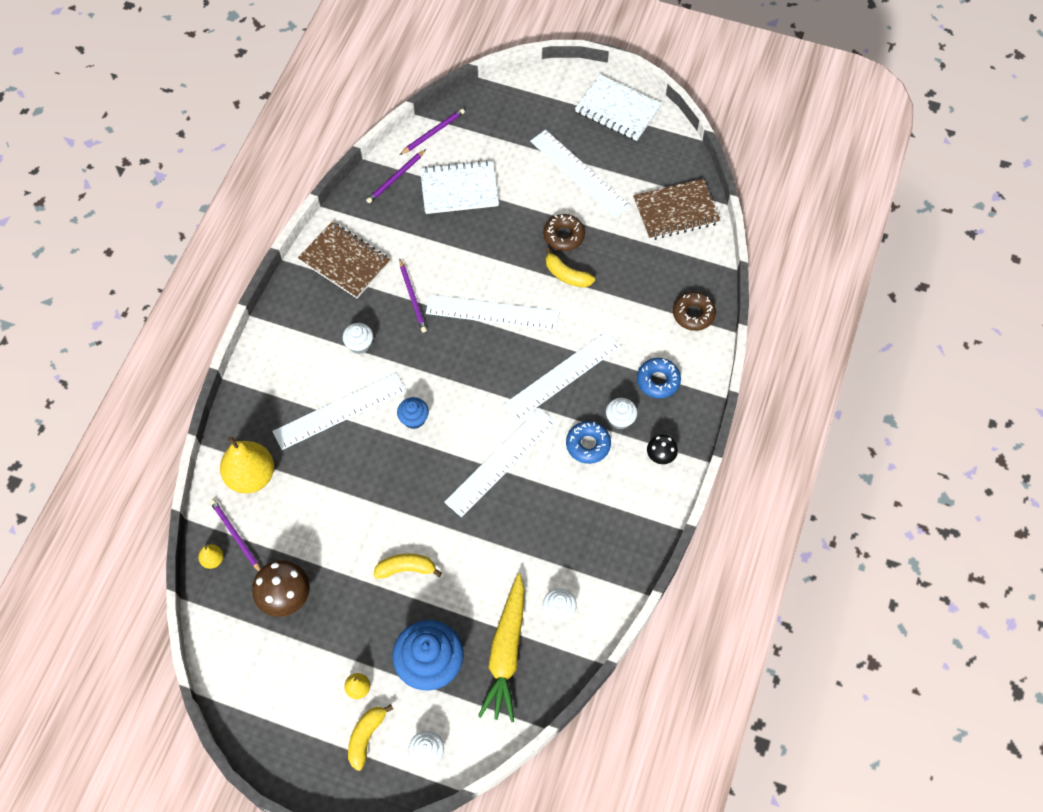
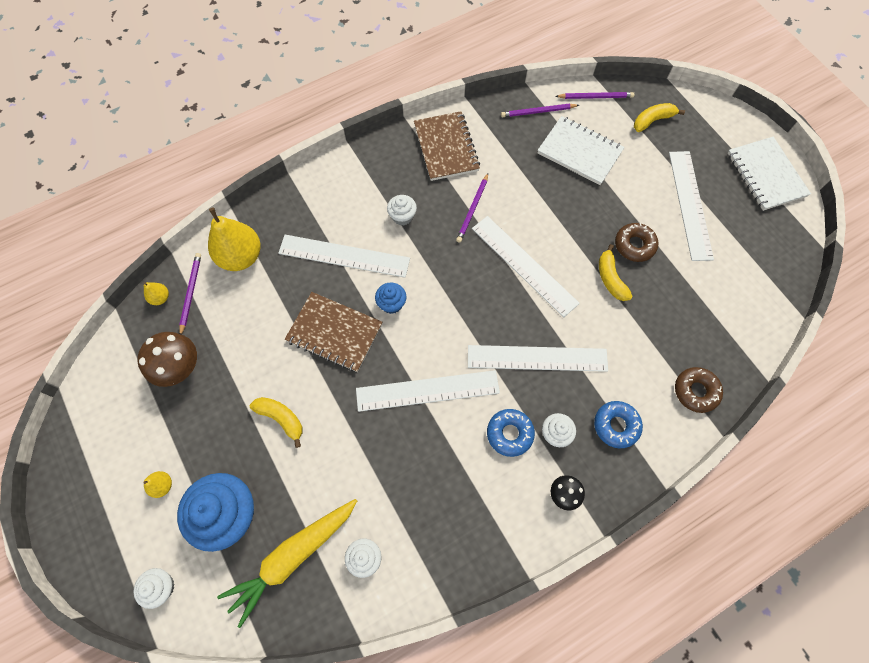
camera: 40 degrees right, 5 degrees up
yellow banana [348,704,393,771] -> yellow banana moved to [634,103,685,132]
brown notebook [633,179,721,240] -> brown notebook moved to [285,292,383,372]

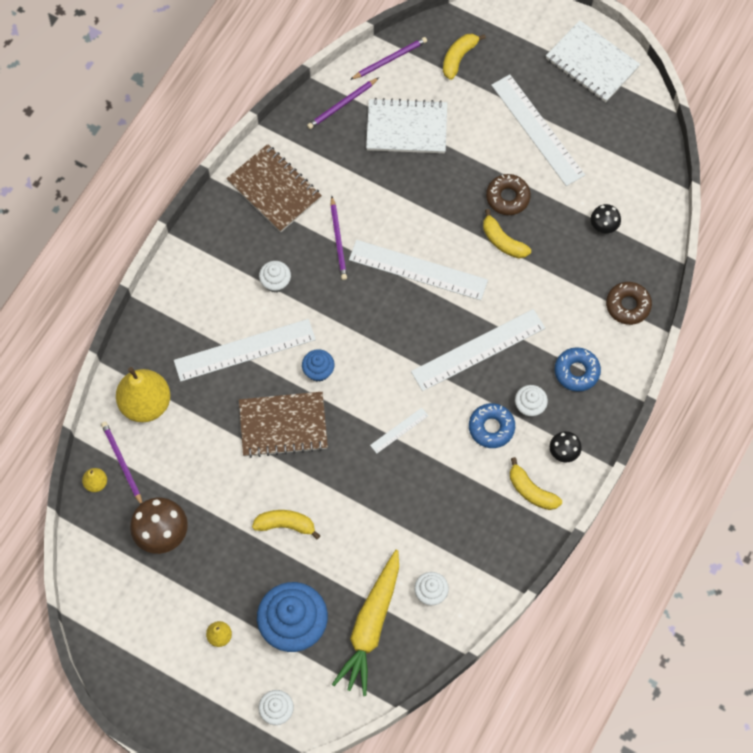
camera: 30 degrees left, 0 degrees up
white ruler [356,370,500,412] -> white ruler [370,408,428,453], size x0.46
none -> yellow banana [510,457,562,510]
none -> black mushroom [591,204,621,233]

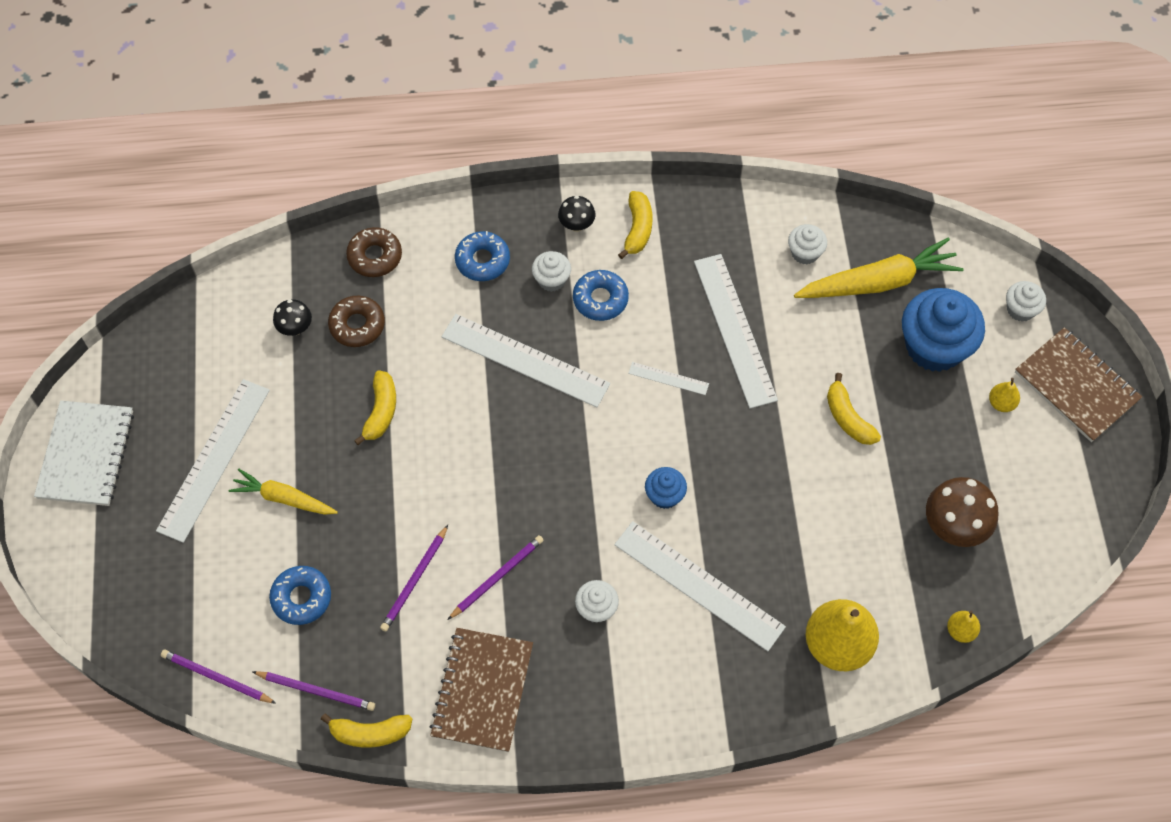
camera: 125 degrees left, 5 degrees down
purple pencil [101,422,142,504] -> purple pencil moved to [380,525,448,631]
brown notebook [239,392,328,458] -> brown notebook moved to [1015,327,1142,442]
white ruler [349,240,488,300] -> white ruler moved to [694,254,778,408]
white notebook [366,98,447,153] -> blue donut [269,566,331,625]
yellow banana [443,34,486,80] -> yellow banana moved to [321,713,412,748]
brown donut [486,174,531,215] -> brown donut moved to [328,295,385,347]
none -> yellow carrot [228,469,338,515]

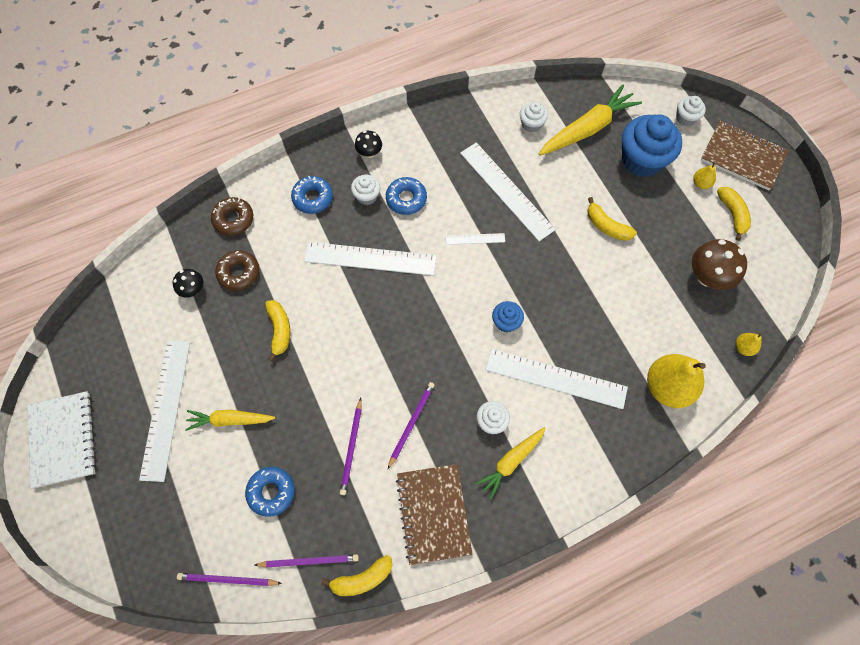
camera: 20 degrees left, 5 degrees up
yellow banana [618,191,652,259] -> yellow banana moved to [717,187,751,241]
none -> yellow carrot [476,427,546,499]

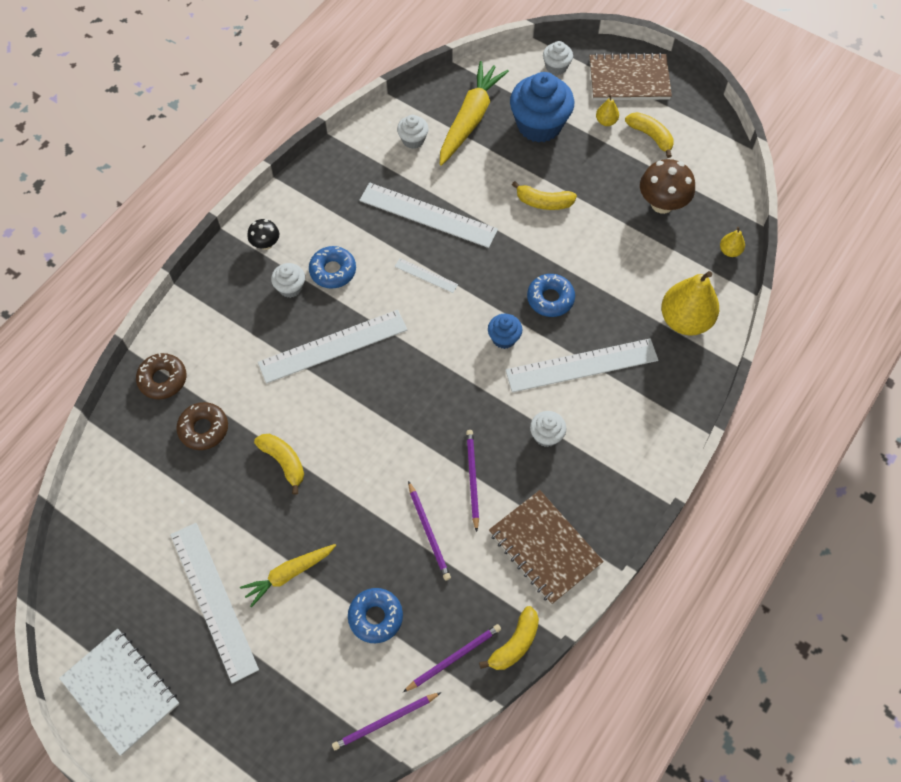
camera: 30 degrees left, 5 degrees down
black mushroom [172,269,203,298] -> none
blue donut [291,176,333,214] -> blue donut moved to [527,274,575,317]
white ruler [446,233,505,245] -> white ruler turned 60 degrees clockwise [395,258,458,293]
yellow carrot [476,427,546,499] -> none

